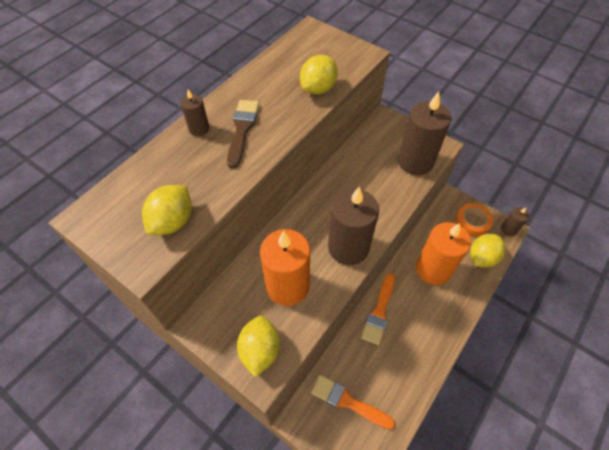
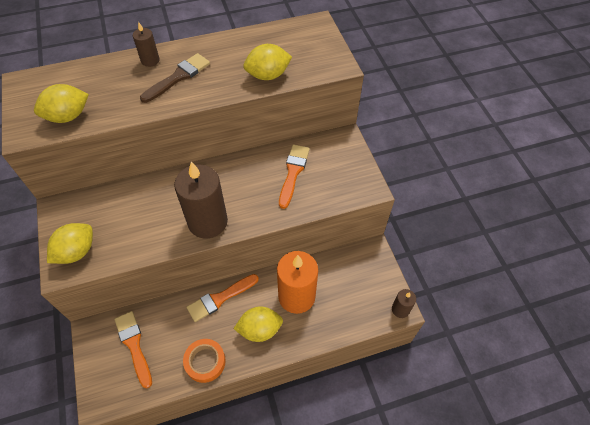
camera: 35 degrees right, 0 degrees up
orange candle [260,229,310,306] -> none
brown candle [398,92,451,175] -> none
orange tape [455,203,493,237] -> orange tape moved to [183,339,226,383]
yellow lemon [470,234,506,267] -> yellow lemon moved to [234,306,283,342]
none -> orange brush [279,145,310,209]

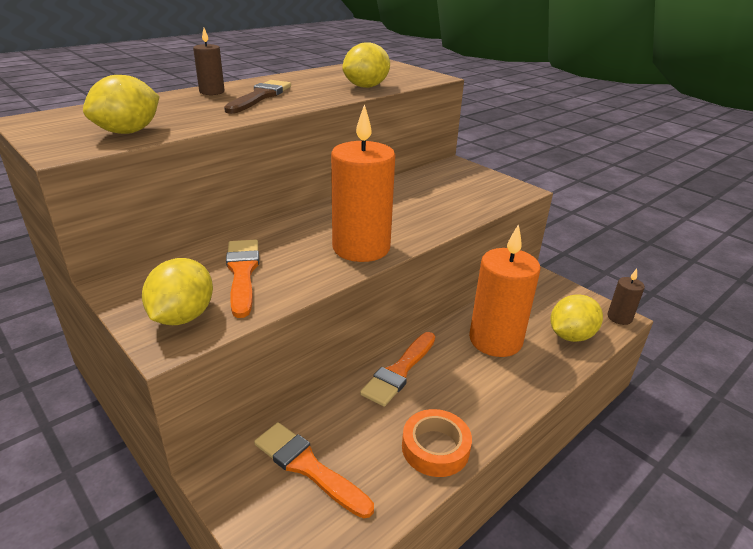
camera: 25 degrees left, 25 degrees down
brown candle [174,162,228,239] -> orange candle [331,104,395,262]
yellow lemon [234,306,283,342] -> yellow lemon moved to [550,294,603,342]
orange brush [279,145,310,209] -> orange brush moved to [226,240,259,318]

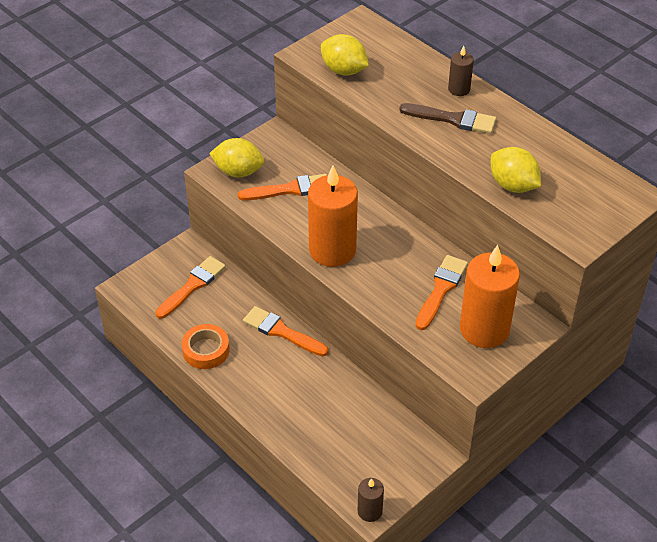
camera: 90 degrees right, 15 degrees up
orange candle [469,224,540,357] -> orange candle moved to [460,245,520,348]
yellow lemon [550,294,603,342] -> none
none -> orange brush [415,255,468,330]

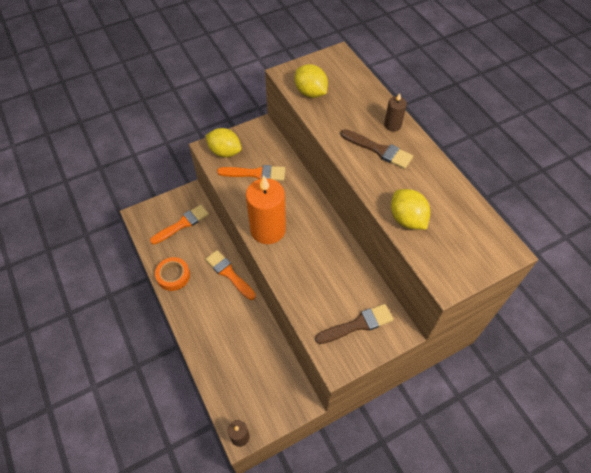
camera: 15 degrees right, 10 degrees up
orange brush [415,255,468,330] -> none
orange candle [460,245,520,348] -> brown brush [315,304,393,344]

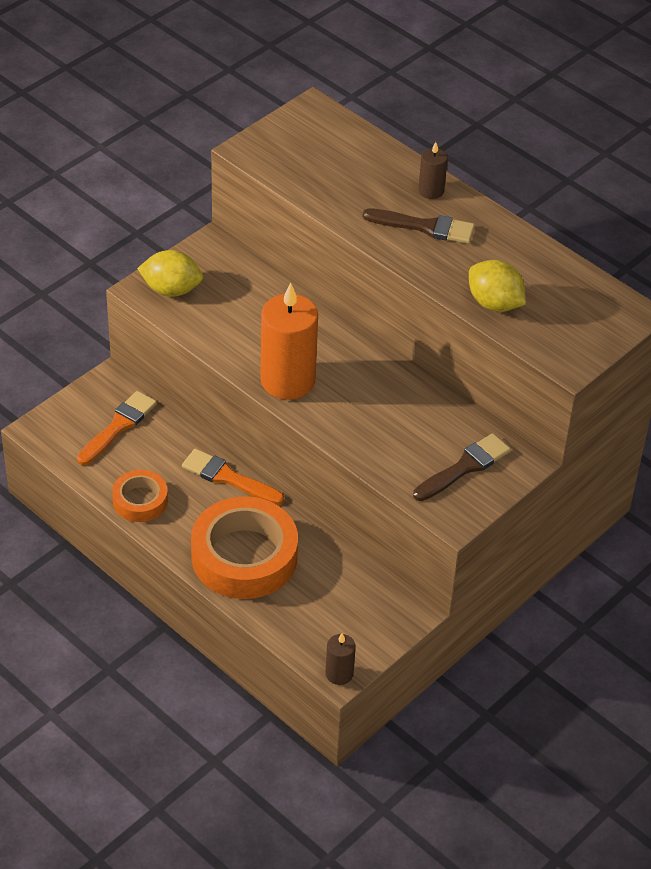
camera: 20 degrees left, 10 degrees down
orange brush [217,165,285,181] -> none
yellow lemon [295,64,328,98] -> none
none -> orange tape [191,497,298,599]

